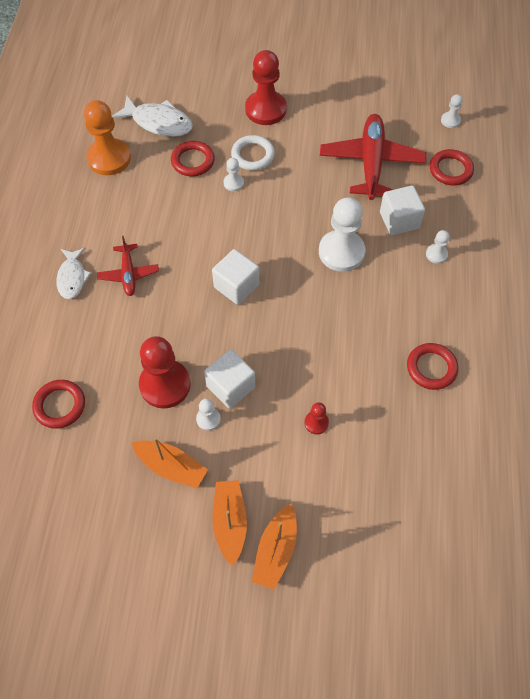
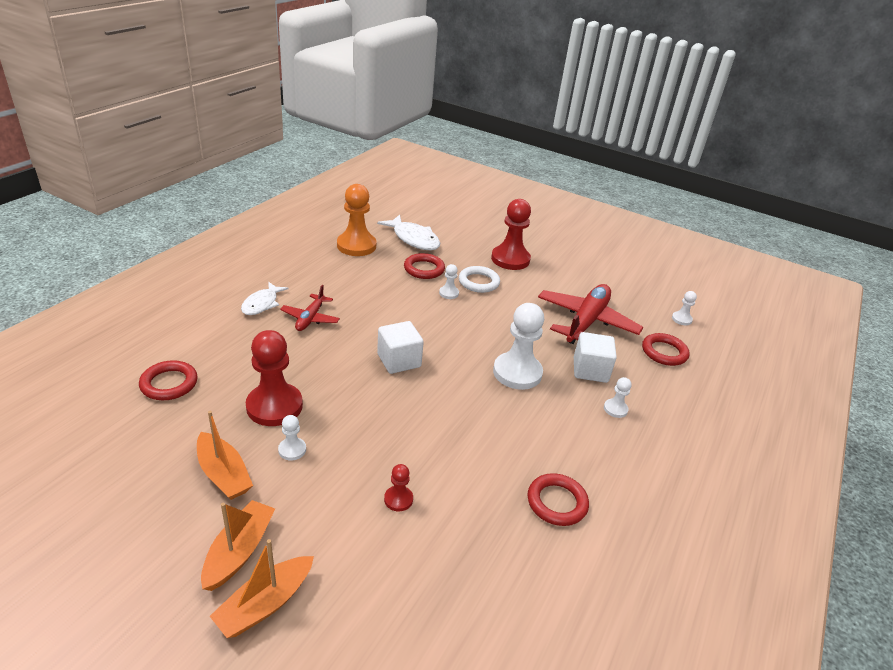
camera: 20 degrees right, 25 degrees down
white cube [204,350,255,408] -> none

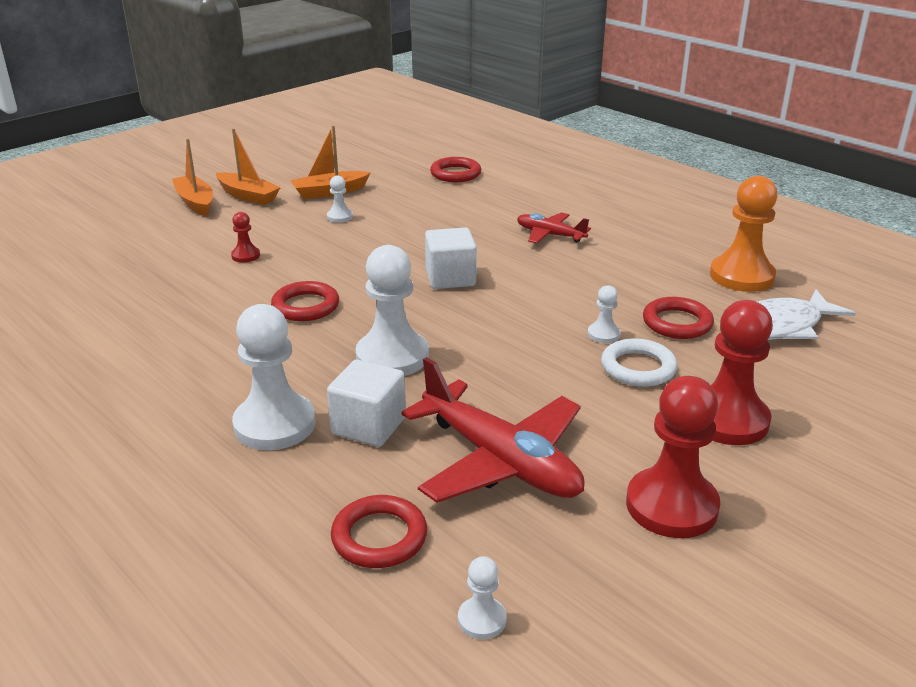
camera: 110 degrees right, 5 degrees down
white fish [241,282,289,315] -> none
red pawn [246,330,303,426] -> red pawn moved to [626,376,720,538]
red ring [528,473,589,526] -> red ring moved to [271,281,339,321]
white pawn [604,377,631,418] -> white pawn [232,304,316,450], size x2.15

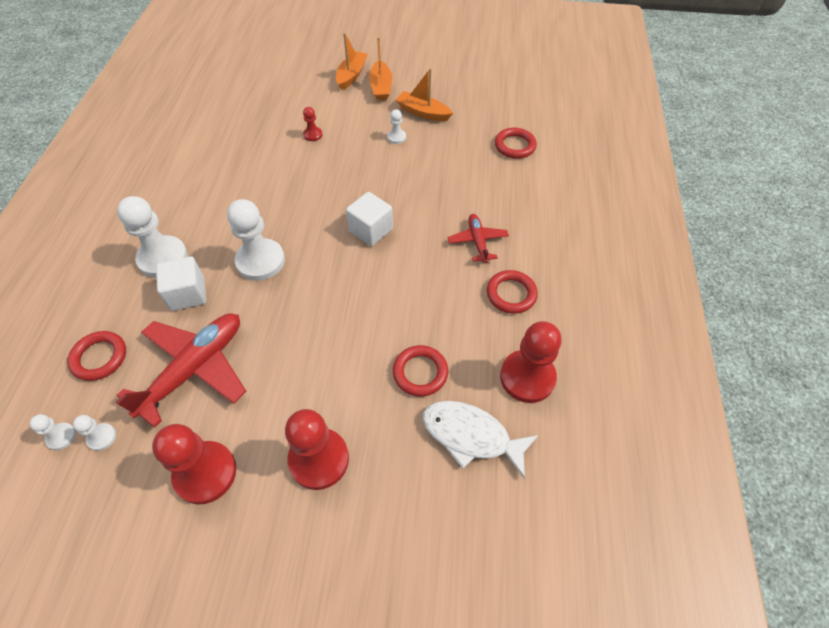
camera: 50 degrees right, 25 degrees up
red ring [271,281,339,321] -> red ring moved to [487,270,538,314]
red plane [402,357,585,503] -> red plane turned 150 degrees counterclockwise [116,313,246,428]
white pawn [588,285,621,343] -> white pawn moved to [73,415,116,451]
white ring [601,338,678,387] -> none
orange pawn [710,176,778,292] -> red pawn [500,321,561,403]

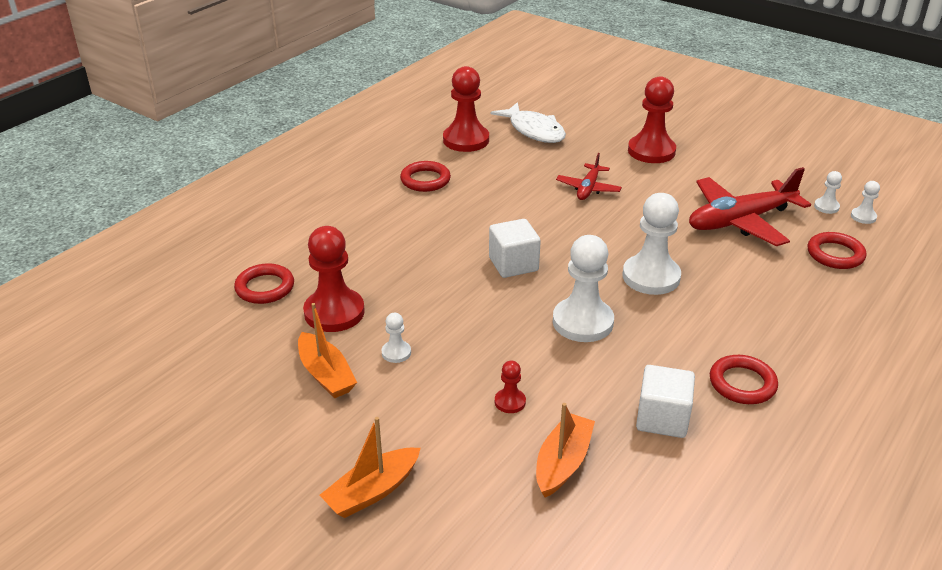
camera: 150 degrees left, 20 degrees down
white pawn [117,196,188,278] -> white pawn moved to [553,235,614,342]
red pawn [152,424,236,505] -> red pawn moved to [303,226,365,332]
white cube [156,256,207,311] -> white cube moved to [636,365,695,438]
orange boat [369,37,392,100] -> orange boat moved to [536,403,595,498]
red ring [393,345,448,396] -> red ring moved to [710,355,778,404]
red plane [448,214,509,263] -> red plane moved to [556,153,622,200]

